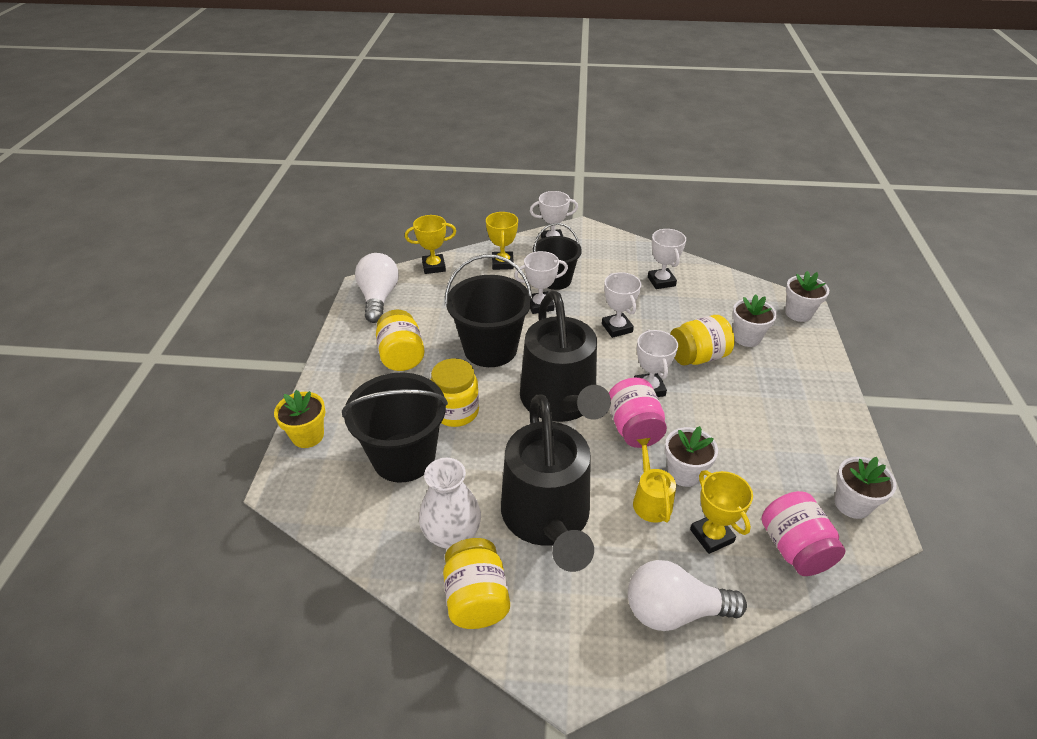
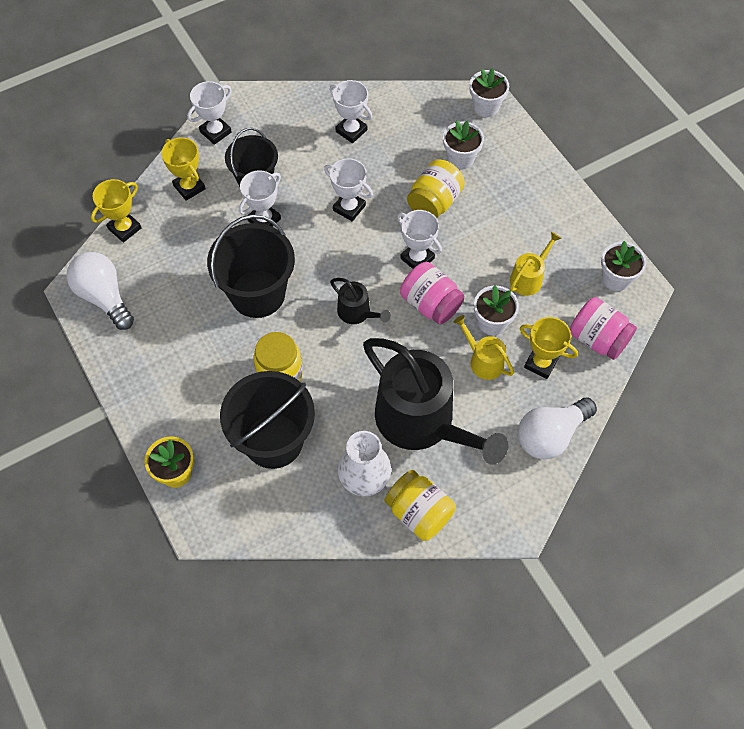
camera: 35 degrees left, 20 degrees up
yellow jar [376,310,425,371] -> none
black watering can [520,291,611,422] -> black watering can [330,278,391,324], size x0.44
none -> yellow watering can [510,232,561,296]

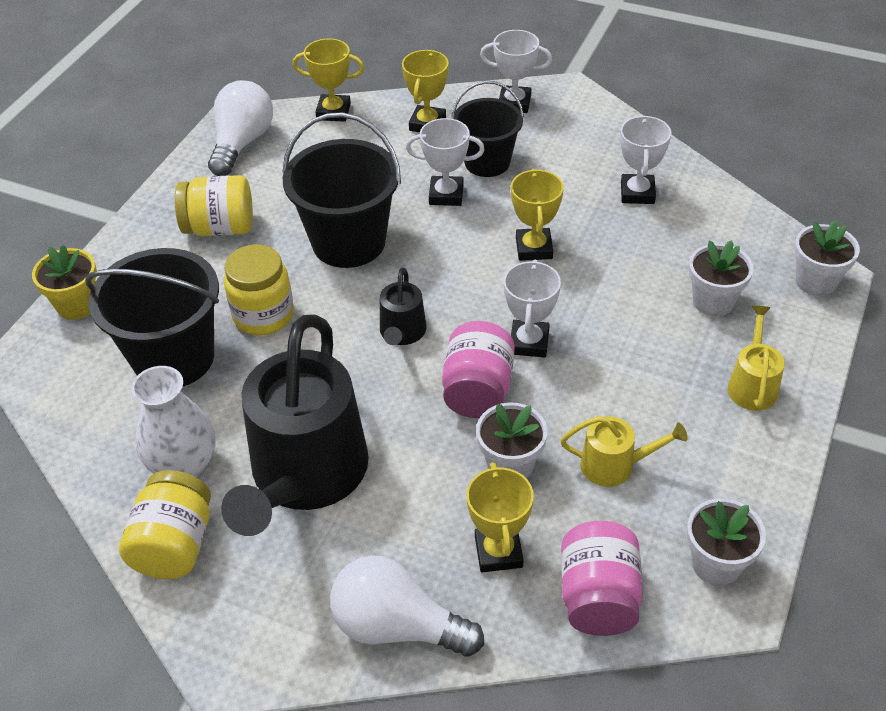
camera: 55 degrees right, 15 degrees down
white trophy [324,158,373,221] -> yellow trophy [511,169,564,261]
yellow jar [407,159,465,218] -> yellow jar moved to [175,175,253,236]
yellow watering can [454,315,514,380] -> yellow watering can moved to [727,306,785,411]

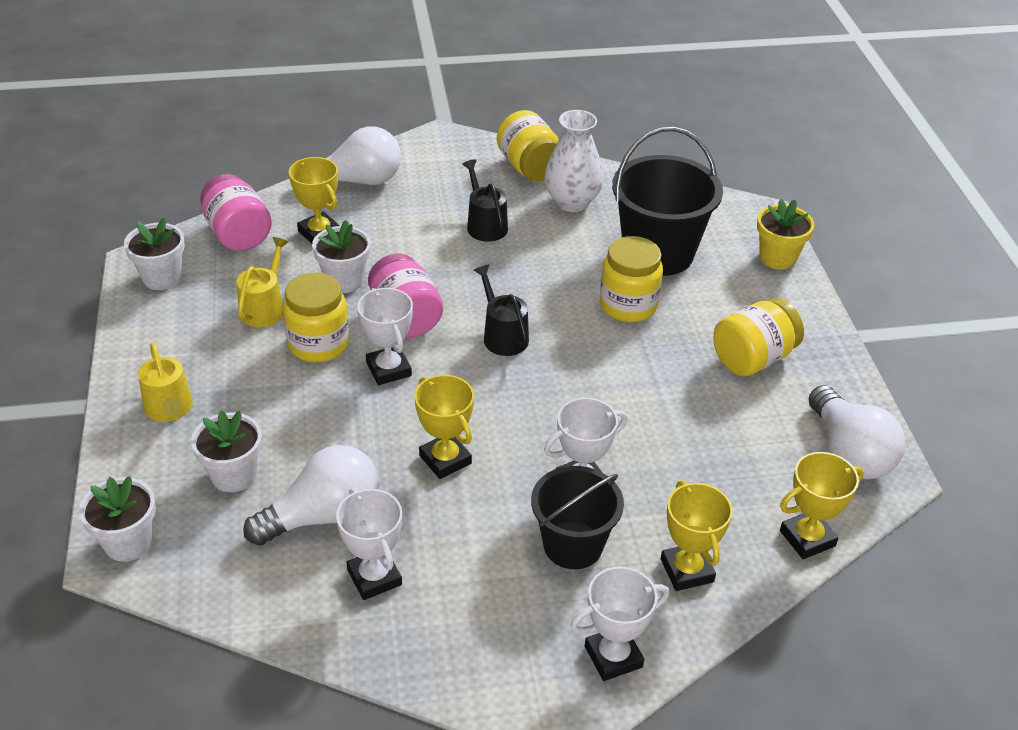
camera: 145 degrees right, 5 degrees down
black watering can [221,314,369,536] -> black watering can [462,159,508,242], size x0.44
black bucket [282,112,401,268] -> none
yellow watering can [560,416,688,487] -> yellow watering can turned 135 degrees clockwise [236,237,289,327]
none -> white light bulb [243,445,379,546]
none -> yellow jar [283,273,349,363]

